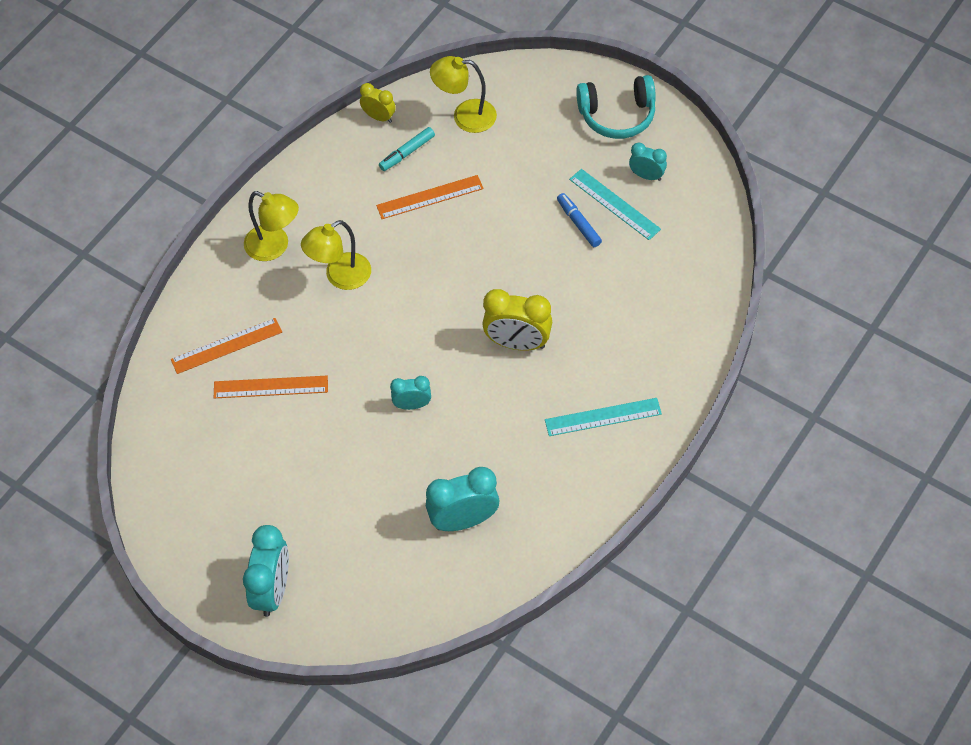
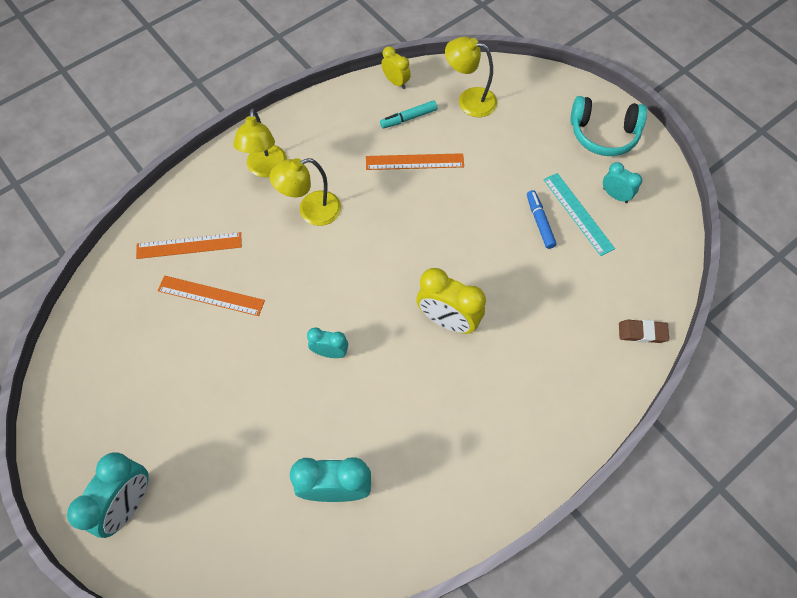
camera: 15 degrees right, 5 degrees up
yellow lamp [244,191,299,261] -> yellow lamp turned 45 degrees clockwise [233,108,287,178]
turquoise ruler [545,398,662,436] -> none
none -> brown eraser [619,320,669,343]

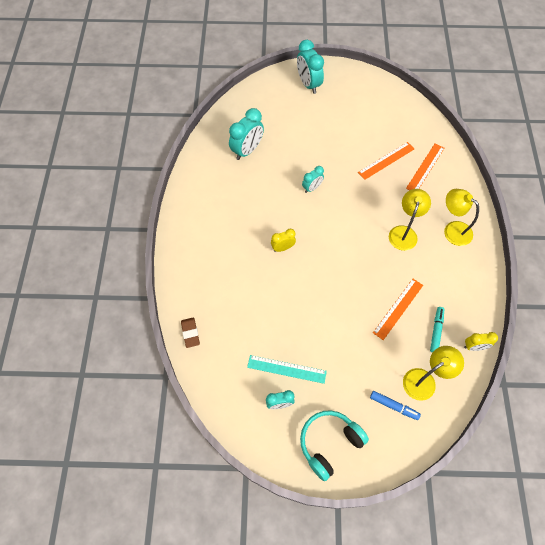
camera: 130 degrees right, 0 degrees up
yellow clock [416,268,486,334] -> yellow clock [271,229,296,252], size x0.57
blue marker [527,190,557,249] -> blue marker moved to [370,391,421,420]
brown eraser [619,320,669,343] -> brown eraser turned 60 degrees counterclockwise [181,317,200,348]

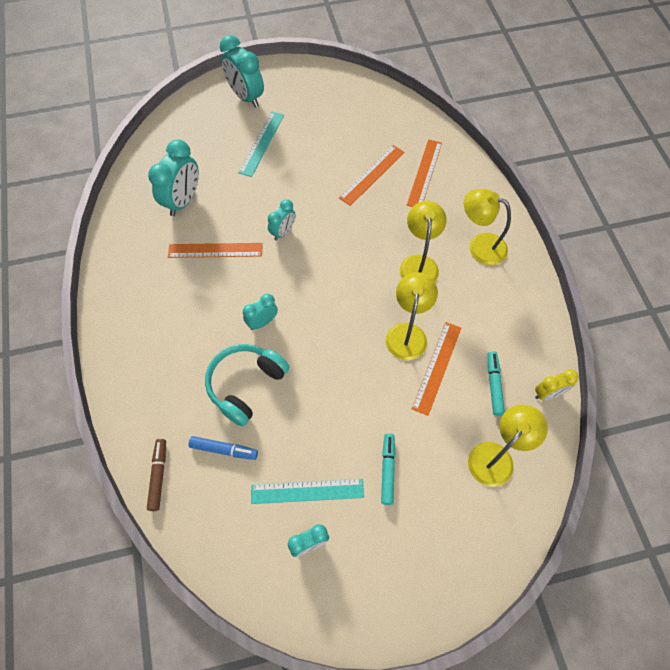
camera: 15 degrees left, 0 degrees up
brown eraser [181,317,200,348] -> brown marker [147,439,166,511]
yellow clock [271,229,296,252] -> turquoise clock [243,294,278,330]
turquoise headphones [300,410,369,481] -> turquoise headphones moved to [205,344,289,427]
blue marker [370,391,421,420] -> blue marker moved to [188,436,258,460]
none -> orange ruler [168,243,263,258]
none -> turquoise ruler [238,111,284,177]
none -> turquoise marker [381,433,395,505]
none -> yellow lamp [386,272,438,360]

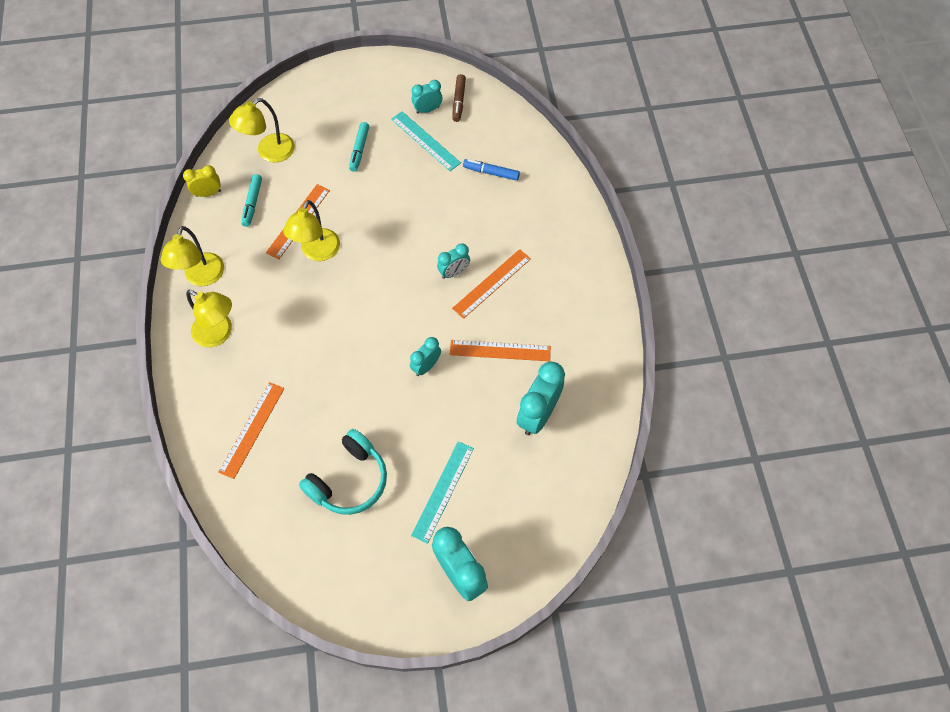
camera: 175 degrees left, 0 degrees up
brown marker [147,439,166,511] -> brown marker moved to [452,74,466,122]
turquoise headphones [205,344,289,427] -> turquoise headphones moved to [299,429,387,515]
turquoise ruler [251,479,364,504] -> turquoise ruler turned 45 degrees clockwise [391,111,461,171]
orange ruler [339,145,404,206] -> orange ruler moved to [452,249,531,319]
yellow lamp [400,201,447,282] -> yellow lamp moved to [161,226,224,286]

